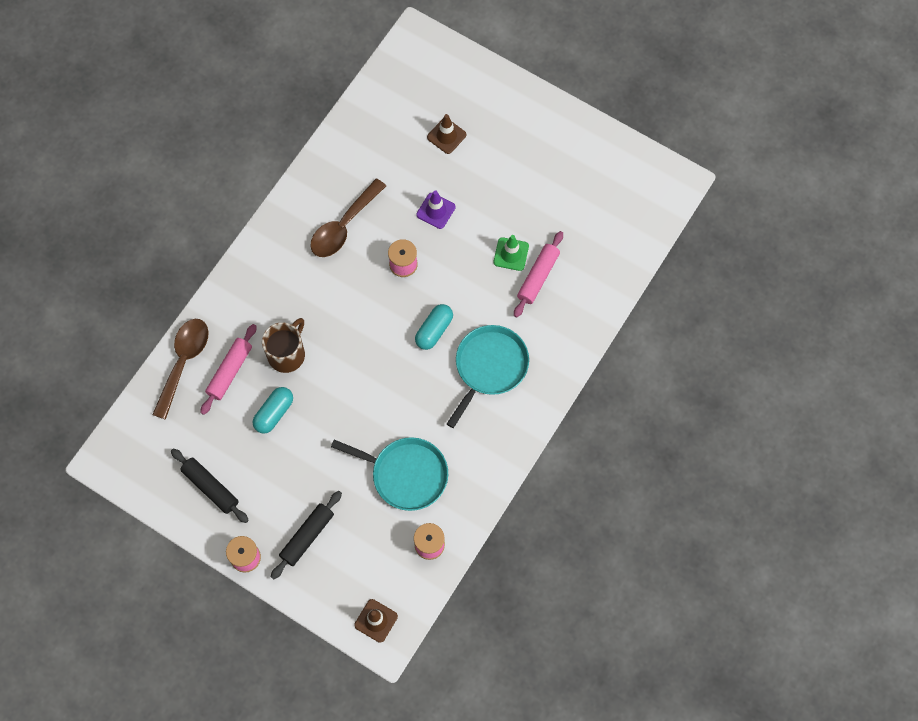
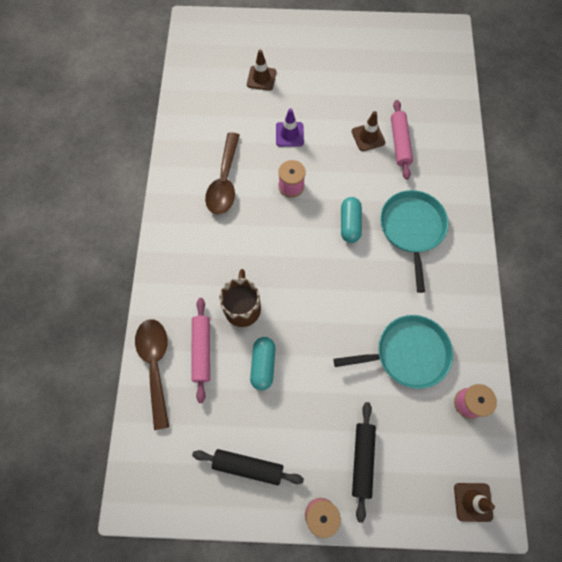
camera: 30 degrees left, 0 degrees up
green traffic cone [494,235,529,271] -> brown traffic cone [352,111,385,151]

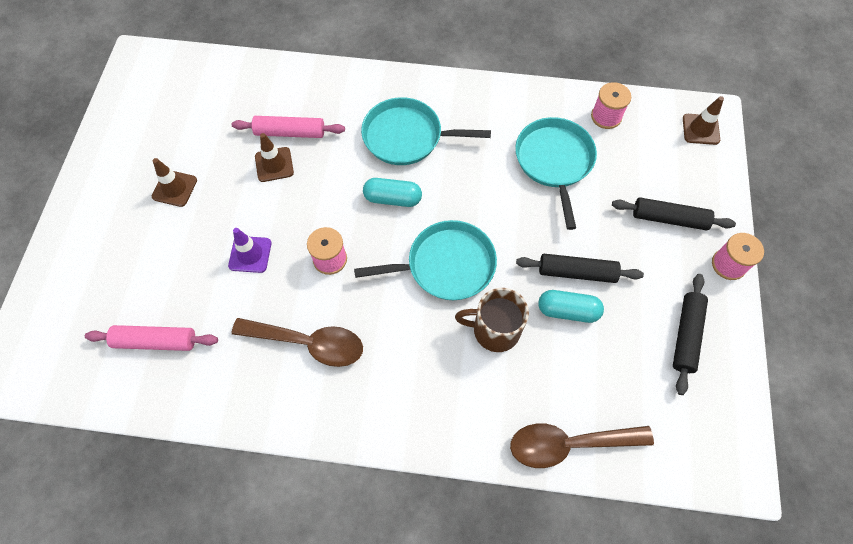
camera: 85 degrees left, 5 degrees down
pink rolling pin [191,298,210,403] -> pink rolling pin moved to [85,325,218,351]
brown traffic cone [247,50,276,91] -> brown traffic cone moved to [152,158,197,207]
none -> turquoise pan [354,220,497,300]
none -> black rolling pin [516,254,644,283]

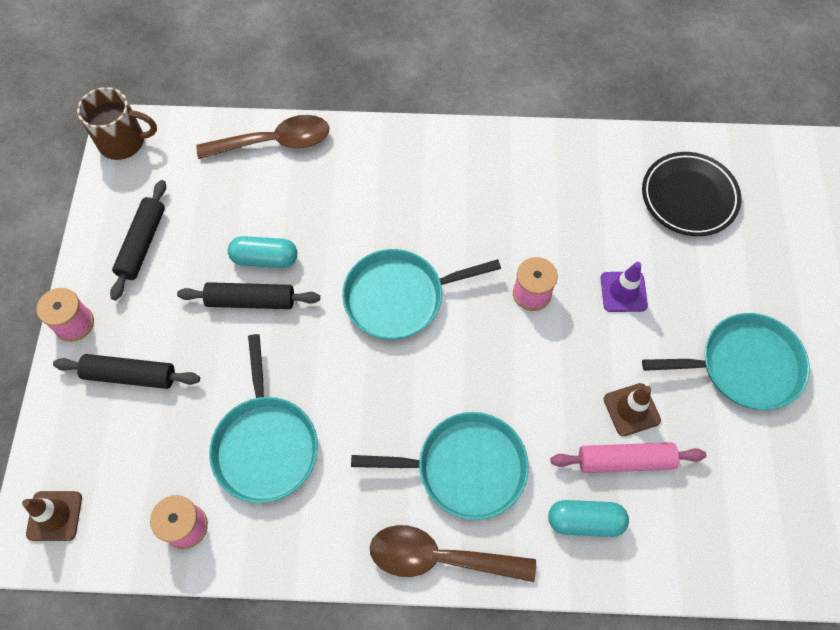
camera: 175 degrees right, 0 degrees up
pink rolling pin [85,325,218,351] -> black plate [642,152,741,236]
brown traffic cone [152,158,197,207] -> turquoise pan [642,313,810,410]
brown spoon [232,318,363,367] -> brown spoon moved to [370,525,536,582]
turquoise capsule [363,178,422,207] -> turquoise capsule moved to [548,500,629,537]
brown mug [455,288,529,352] -> brown mug moved to [77,87,157,160]

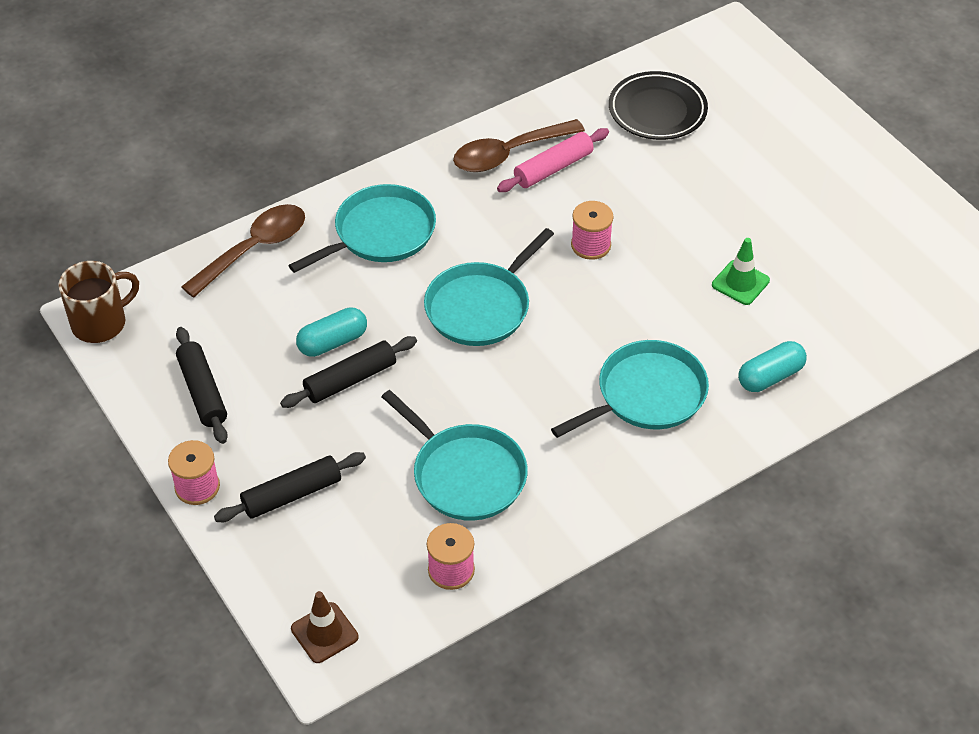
camera: 35 degrees left, 15 degrees down
brown spoon [370,525,536,582] -> brown spoon moved to [453,119,585,172]
pink rolling pin [551,442,706,473] -> pink rolling pin moved to [497,128,609,192]
purple traffic cone [601,262,648,312] -> none
brown traffic cone [604,383,661,436] -> green traffic cone [712,238,770,305]
turquoise pan [642,313,810,410] -> turquoise pan moved to [288,184,436,273]

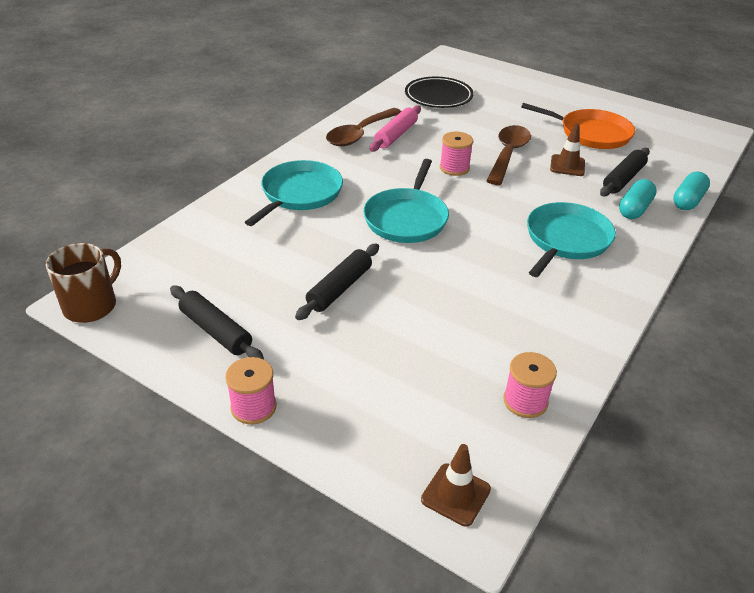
camera: 25 degrees left, 10 degrees down
brown spoon [181,204,305,298] -> brown spoon moved to [487,125,531,185]
black rolling pin [214,452,366,522] -> black rolling pin moved to [600,148,650,196]
turquoise capsule [296,307,367,357] -> turquoise capsule moved to [673,171,710,210]
turquoise pan [382,390,528,521] -> none
green traffic cone [712,238,770,305] -> brown traffic cone [550,123,585,176]
none -> orange pan [521,103,635,149]

